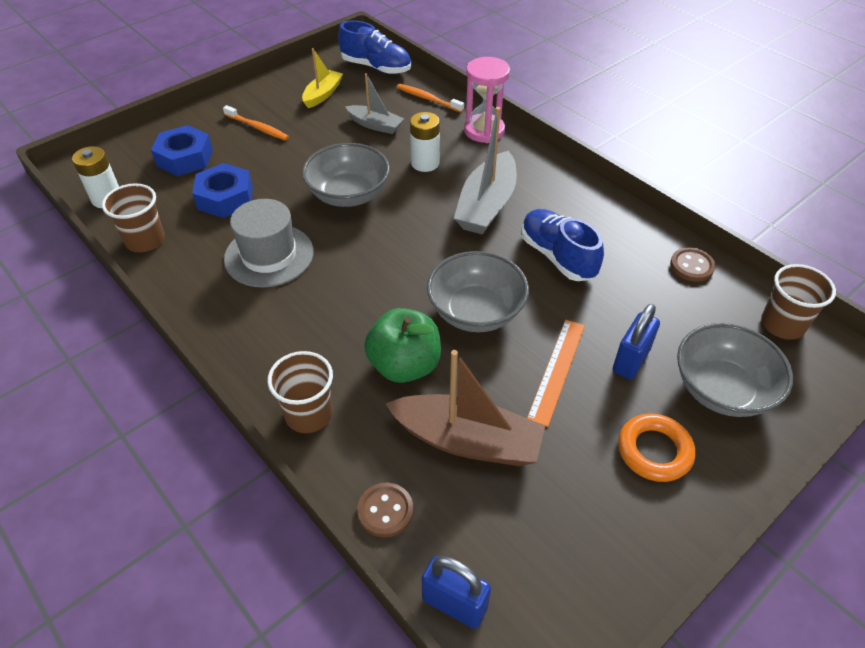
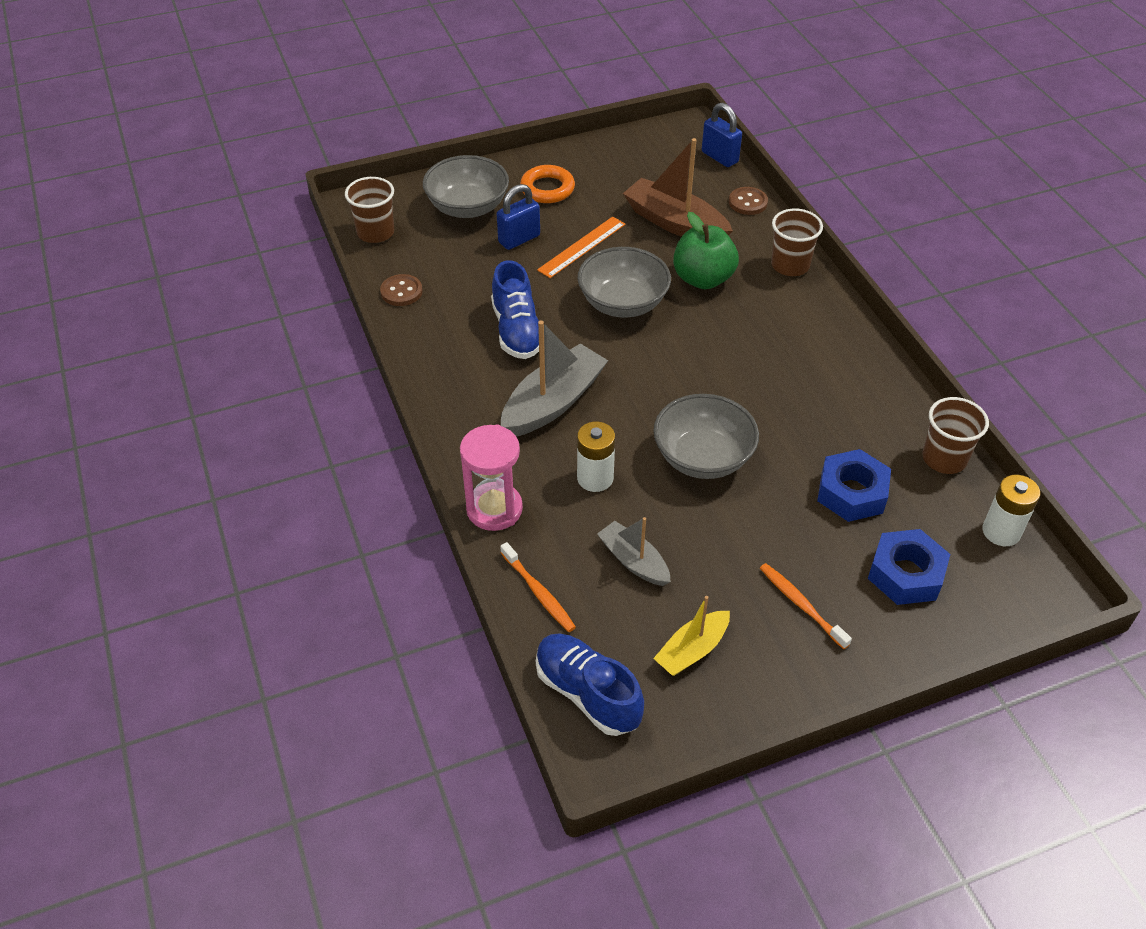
camera: 160 degrees left, 0 degrees up
grey hat [224,199,314,288] -> none

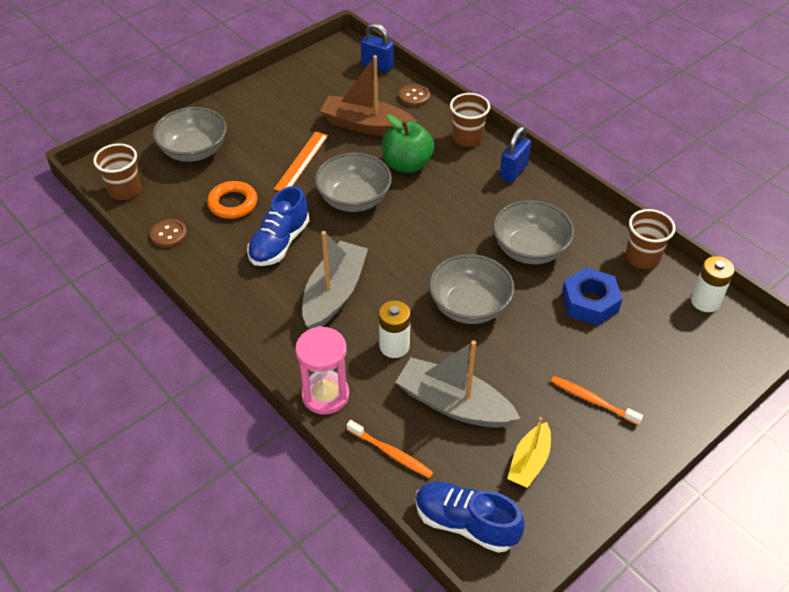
camera: 20 degrees left, 0 degrees up
blue shoe [491,260,539,359] -> blue shoe turned 60 degrees clockwise [247,186,309,266]
blue padlock [497,184,540,250] -> blue padlock moved to [500,126,531,183]
orange ring [520,165,575,203] -> orange ring moved to [207,181,257,219]
grey boat [597,517,671,586] -> grey boat [396,340,521,428], size x1.69
blue nut [868,529,951,605] -> none
none -> grey bowl [493,200,574,264]

